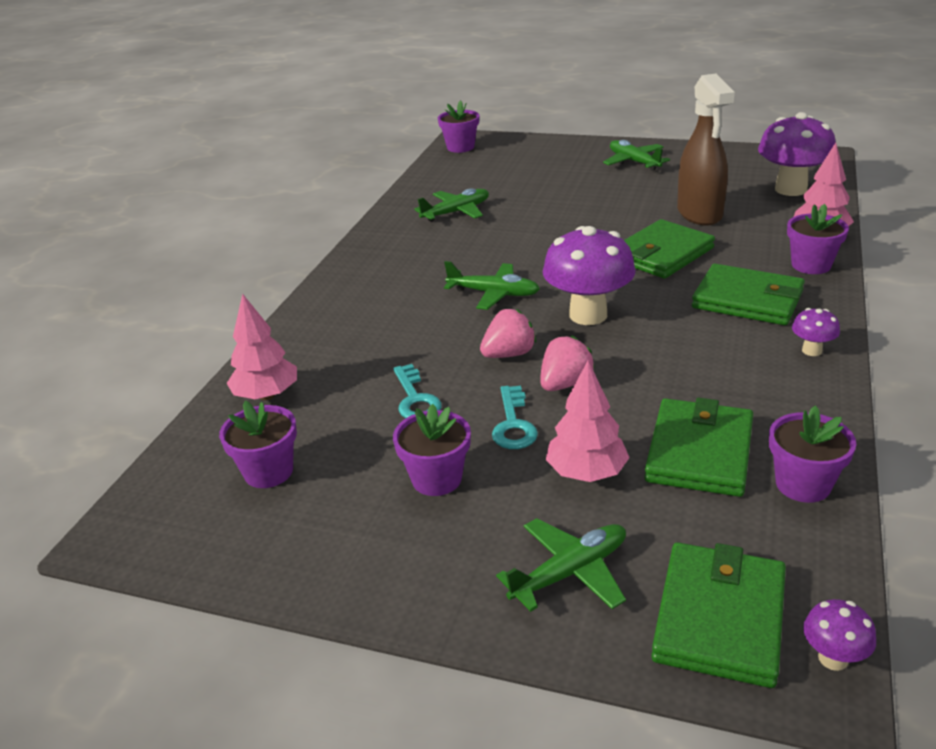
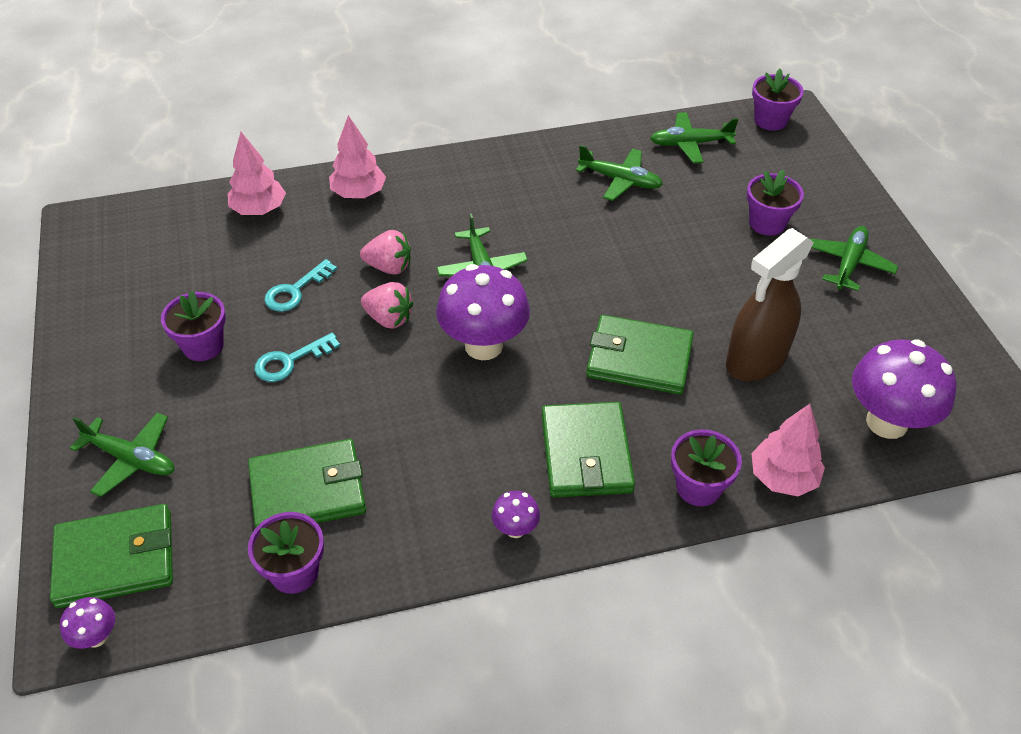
camera: 55 degrees right, 15 degrees up
purple flower pot [219,401,297,488] -> purple flower pot moved to [747,170,804,236]
pink strawberry [540,336,595,391] -> pink strawberry moved to [360,230,411,274]
pink tree [546,361,630,482] -> pink tree moved to [329,115,386,198]
none -> green plane [650,112,739,163]

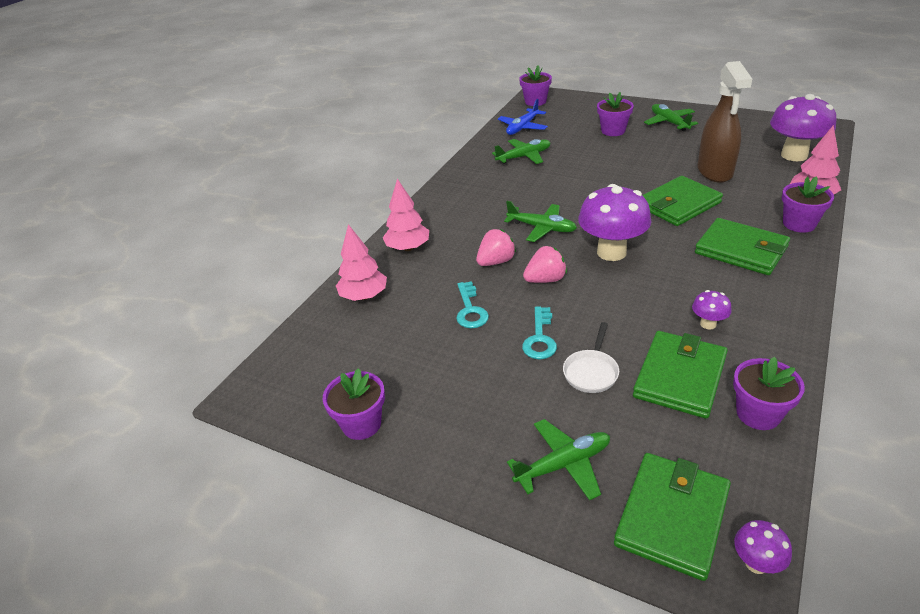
camera: 45 degrees left, 10 degrees down
purple flower pot [161,290,226,361] -> purple flower pot moved to [323,368,385,440]
purple mushroom [492,491,540,538] -> purple mushroom moved to [692,290,732,330]
green plane [650,112,739,163] -> blue plane [498,99,548,135]
none -> white pan [563,322,619,393]

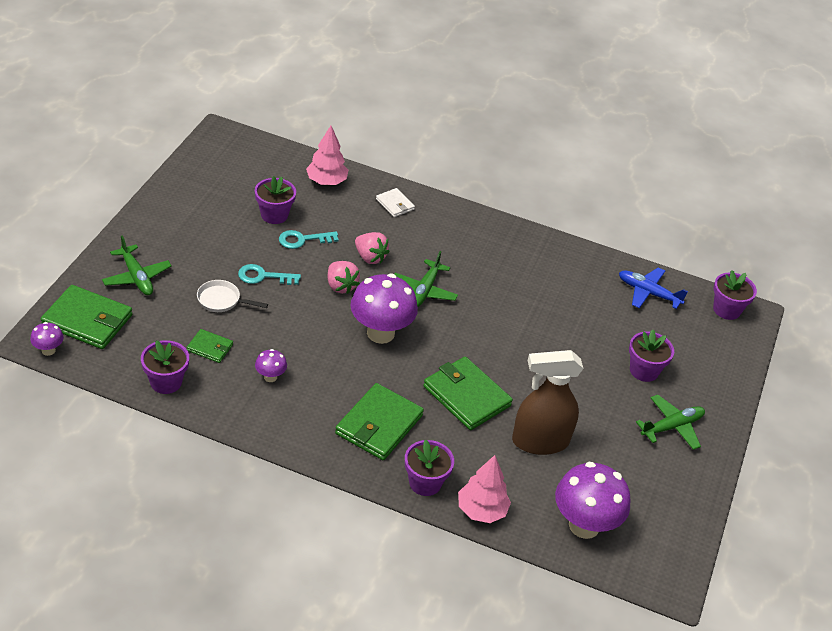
camera: 75 degrees right, 5 degrees up
purple flower pot [323,368,385,440] -> purple flower pot moved to [255,176,296,224]
pink tree [383,179,429,251] -> white wallet [376,188,415,217]
green plane [492,139,550,164] -> none
green wallet [633,331,728,419] -> green wallet [187,329,233,363], size x0.52

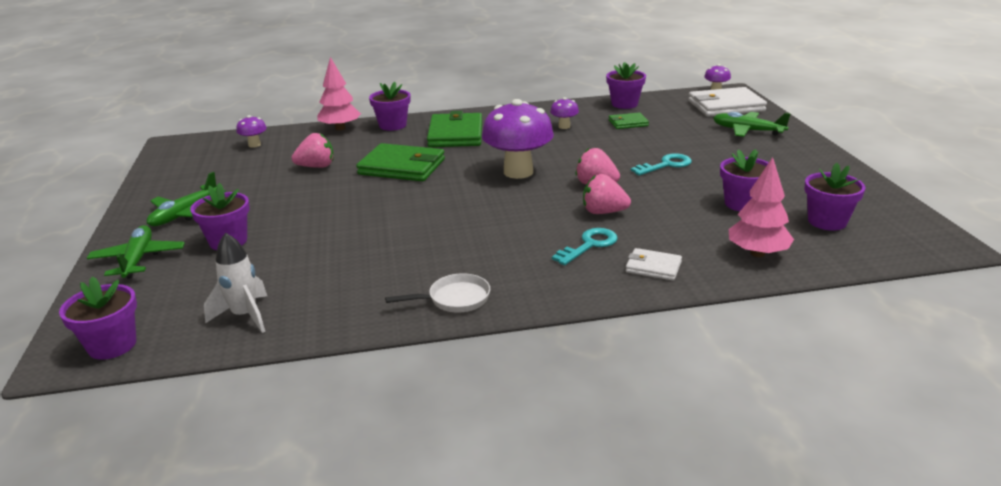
camera: 155 degrees right, 15 degrees down
green wallet [41,285,132,349] -> white wallet [688,87,767,117]
white pan [197,280,268,312] -> white pan moved to [385,273,490,313]
turquoise key [279,230,339,249] -> turquoise key moved to [552,228,618,265]
green plane [394,251,458,307] -> green plane moved to [87,225,185,279]
brown spray bottle [512,350,584,455] -> pink strawberry [292,133,334,168]
purple mushroom [555,462,630,539] -> purple mushroom [236,115,267,148], size x0.46
blue plane [619,267,688,309] -> white rocket [204,233,267,333]
none -> purple flower pot [804,163,865,231]

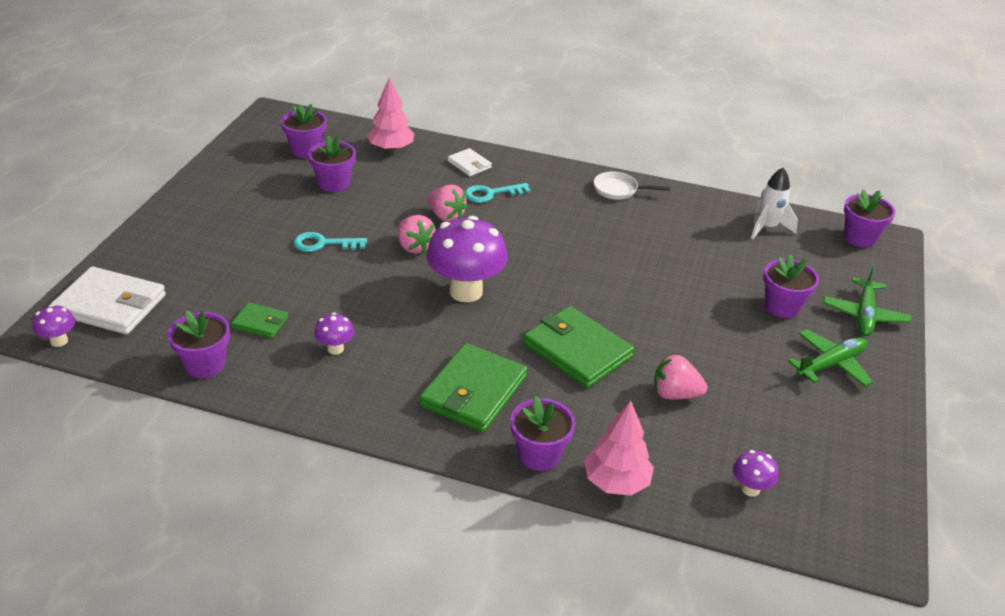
camera: 155 degrees left, 10 degrees up
green plane [713,112,791,137] -> none

